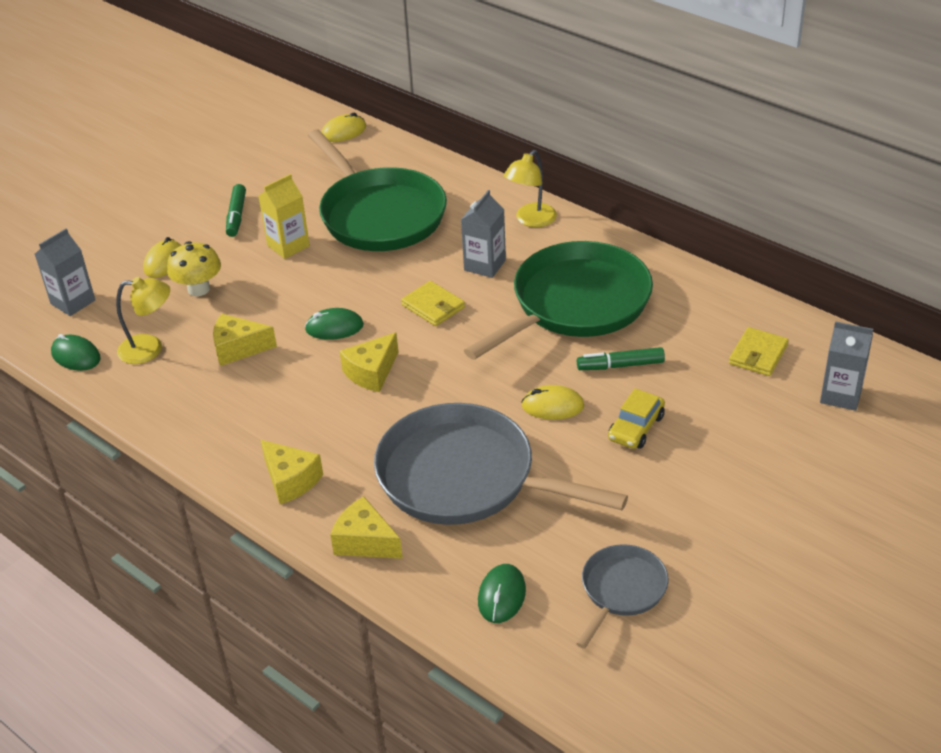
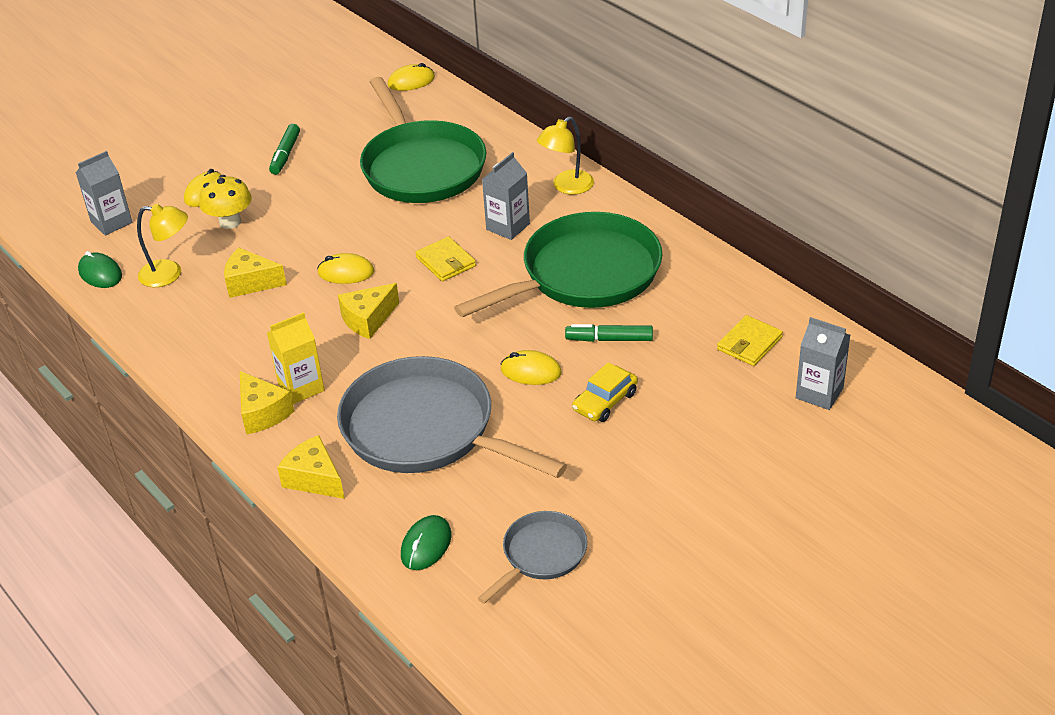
camera: 10 degrees right, 0 degrees up
yellow carton [259,174,310,259] -> yellow carton moved to [267,312,325,404]
green mouse [305,308,364,340] -> yellow mouse [317,253,374,284]

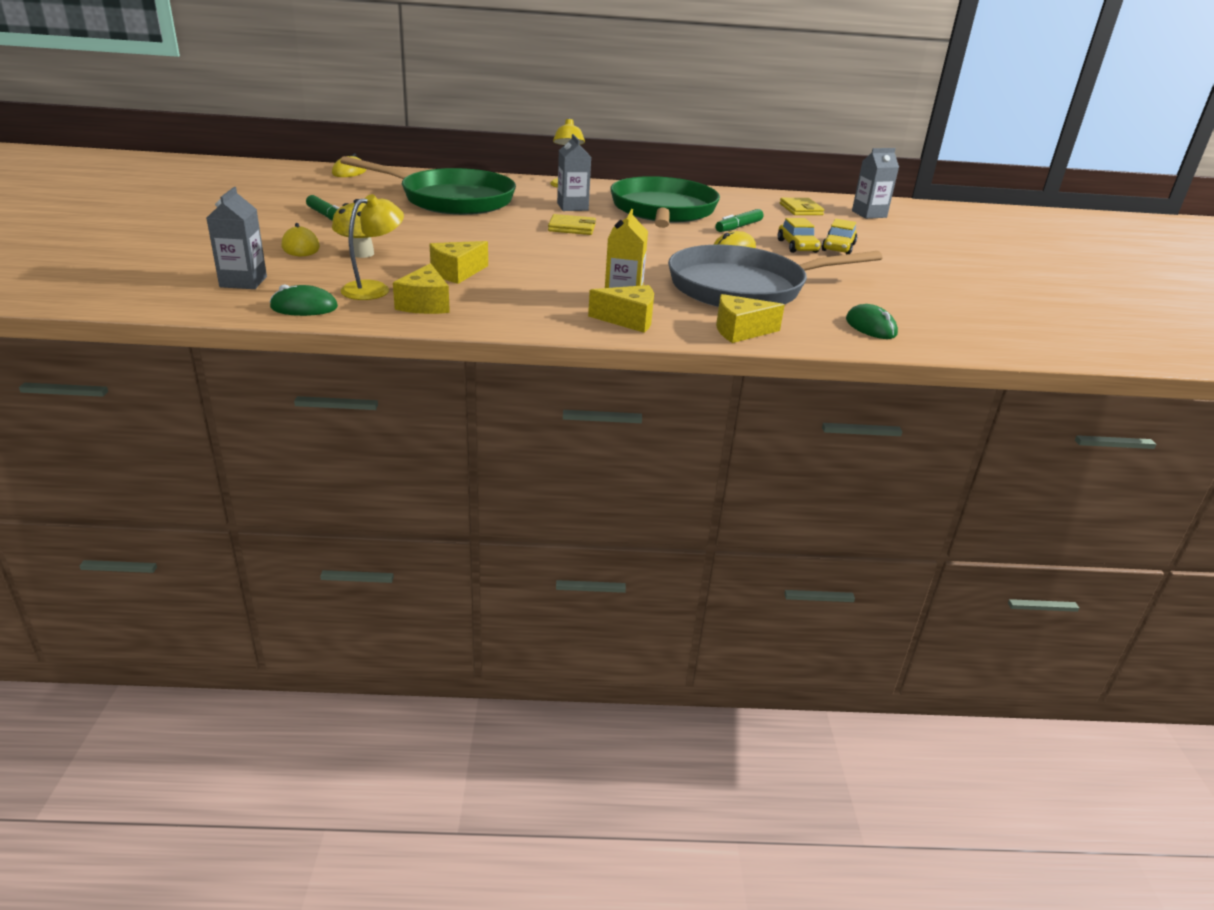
camera: 55 degrees left, 10 degrees down
yellow mouse [317,253,374,284] -> none
yellow cheese [338,283,399,339] -> yellow cheese moved to [393,263,450,314]
grey pan [478,511,587,604] -> none
none -> yellow car [822,219,857,254]

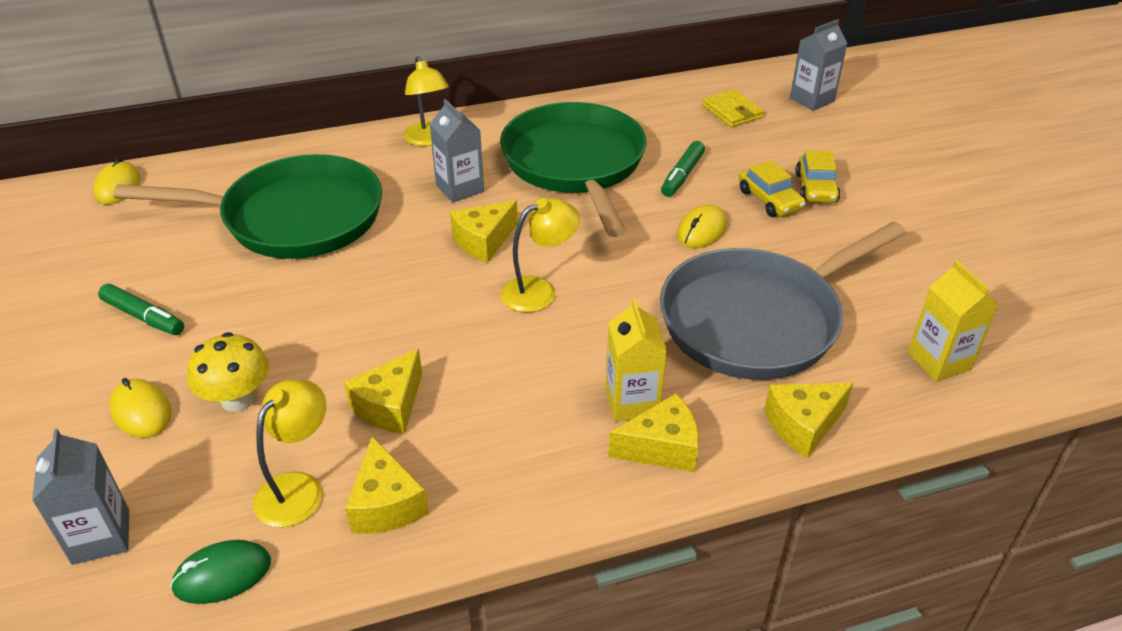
camera: 15 degrees left, 10 degrees up
yellow wallet [548,214,596,235] -> yellow cheese [450,200,518,263]
green mouse [846,304,898,339] -> yellow carton [908,260,999,382]
none -> yellow lamp [501,198,580,313]

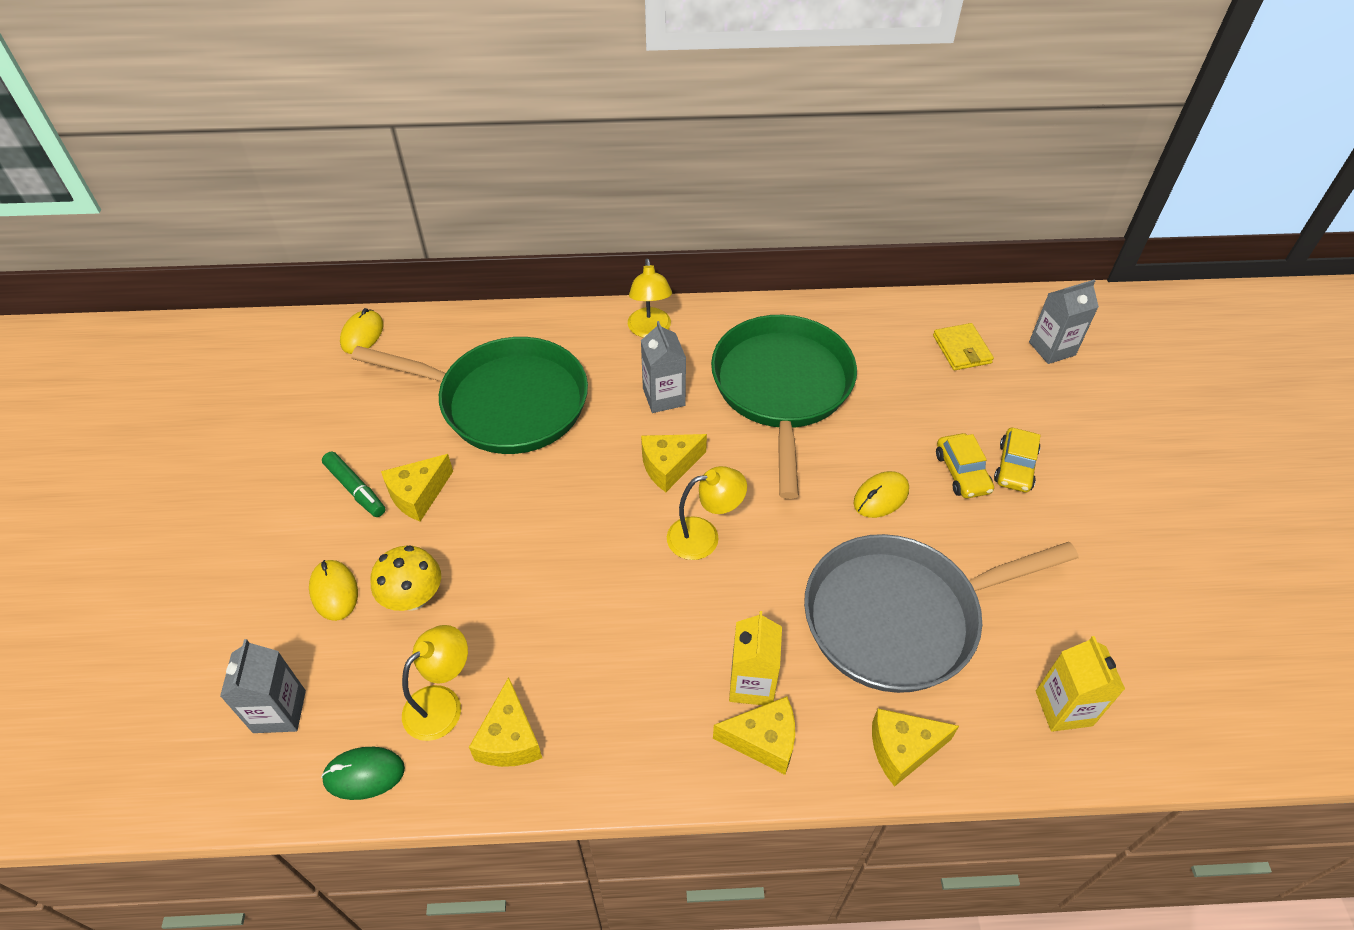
camera: 15 degrees right, 10 degrees up
yellow cheese [344,349,422,434] -> yellow cheese moved to [381,454,453,522]
green marker [661,141,705,197] -> none

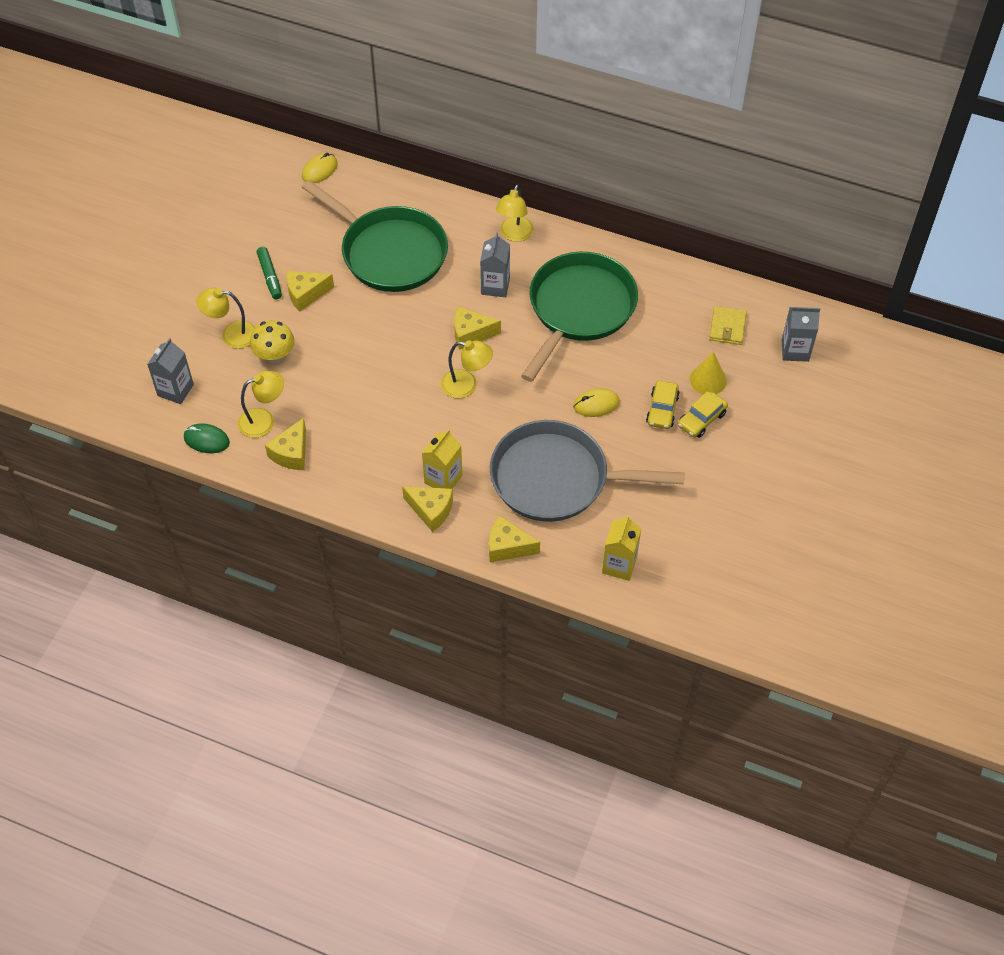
camera: 25 degrees right, 5 degrees up
yellow mouse [309,560,358,621] -> yellow lamp [196,288,255,349]
none -> yellow cone [690,352,727,394]

